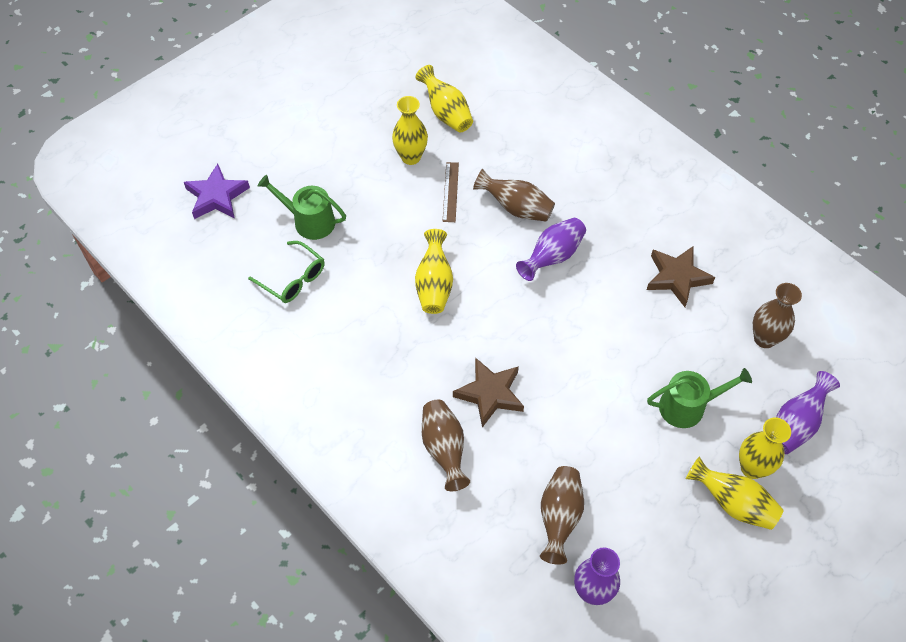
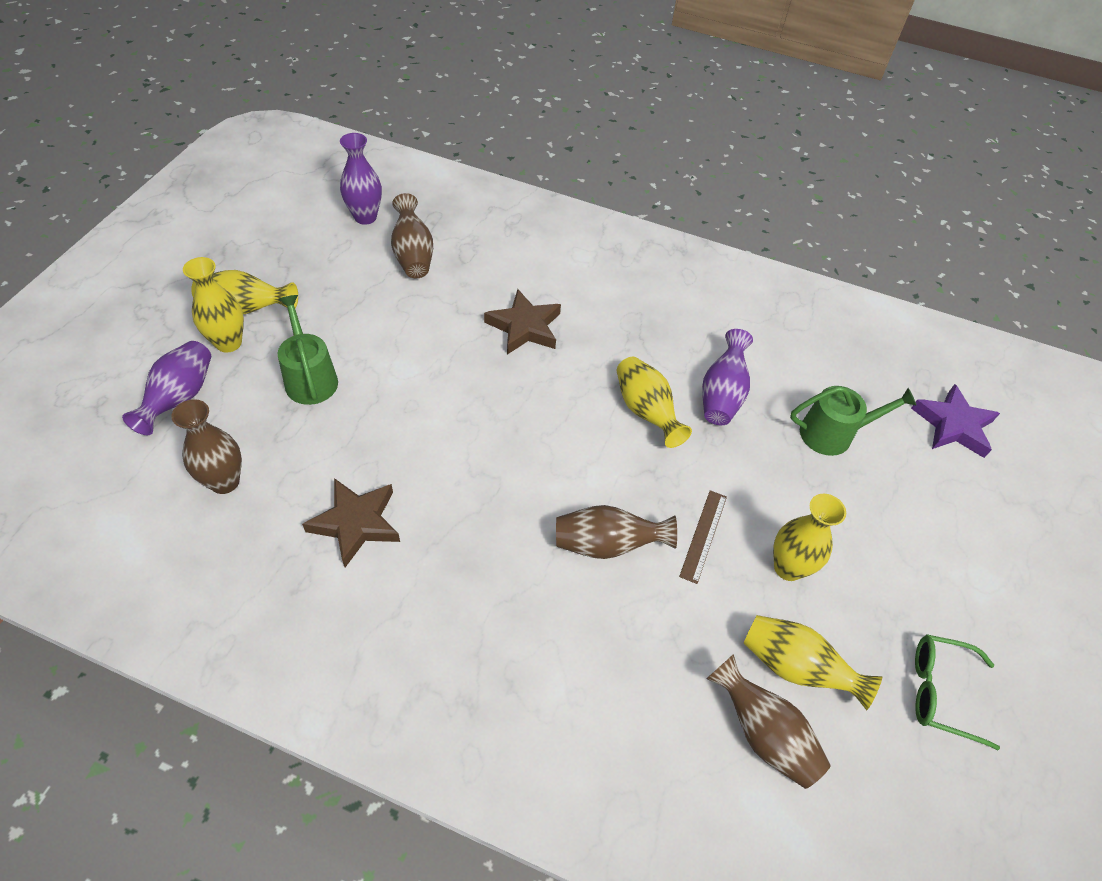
camera: 150 degrees right, 5 degrees down
green glasses [248,241,325,303] -> green glasses moved to [915,634,1000,750]
brown vase [422,400,470,491] -> brown vase moved to [706,654,831,789]
brown ruler [443,162,459,222] -> brown ruler turned 45 degrees clockwise [679,490,727,584]
purple vase [516,218,586,281] -> purple vase moved to [702,329,753,425]
green watering can [647,368,752,428] -> green watering can turned 105 degrees clockwise [278,295,338,405]

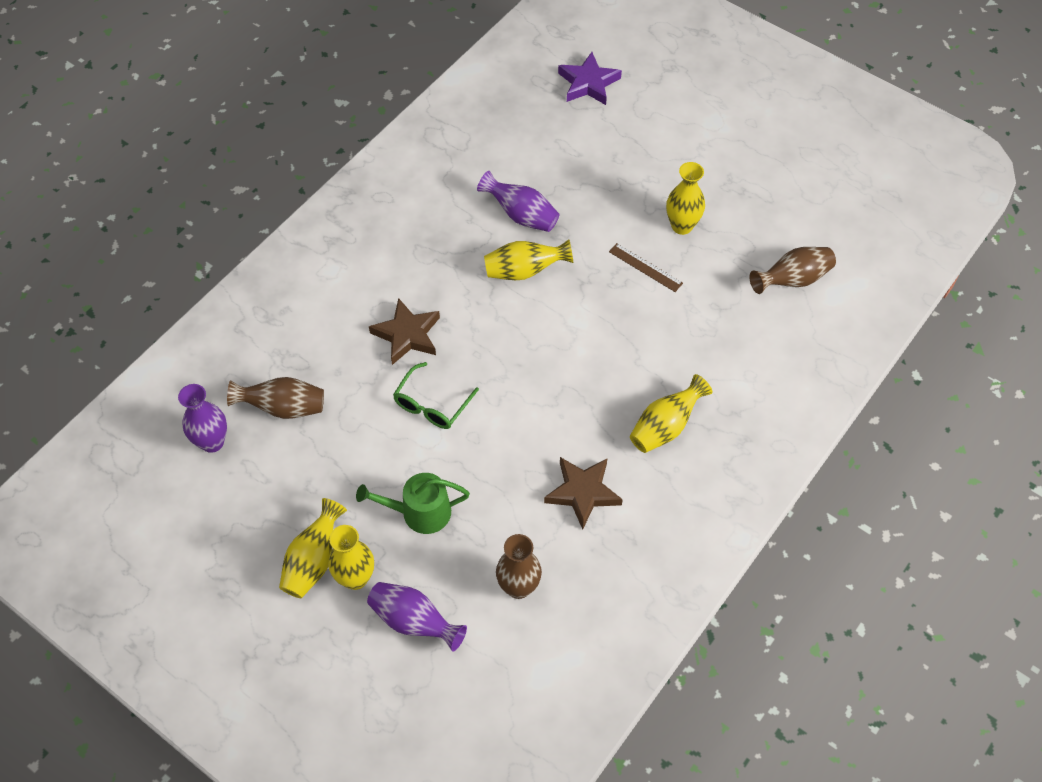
camera: 70 degrees left, 5 degrees up
brown vase [556,505,677,559] -> none
yellow vase [744,615,882,710] -> yellow vase moved to [630,374,712,453]
green watering can [790,386,917,456] -> none
green glasses [915,634,1000,750] -> green glasses moved to [393,362,479,429]

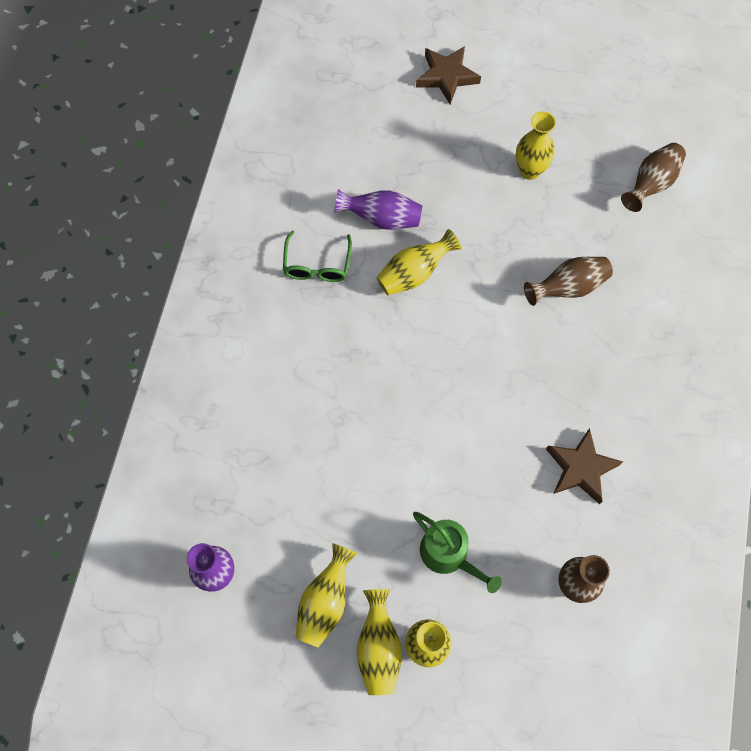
camera: 25 degrees left, 10 degrees up
brown vase [227,377,324,419] -> brown vase moved to [524,257,613,306]
green watering can [356,473,470,534] -> green watering can turned 105 degrees counterclockwise [413,512,502,593]
purple vase [367,582,467,651] -> none
brown star [369,298,440,365] -> brown star moved to [416,46,481,104]
green glasses [393,362,479,429] -> green glasses moved to [283,230,352,282]
purple star [558,52,622,105] -> none
brown ruler [609,243,683,292] -> none
yellow vase [630,374,712,453] -> yellow vase moved to [296,543,358,648]

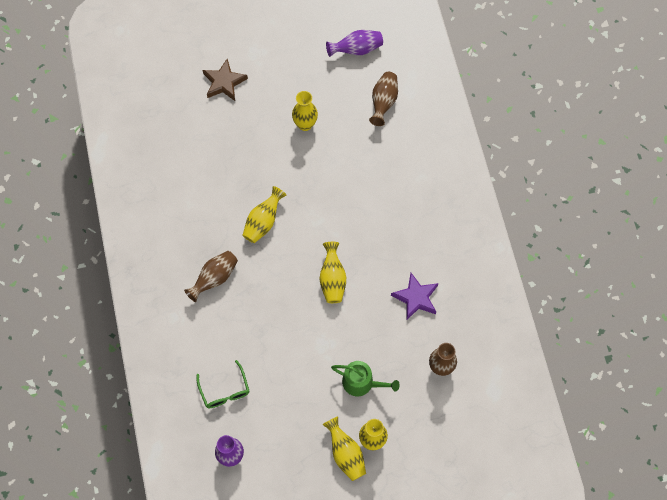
camera: 25 degrees left, 0 degrees up
green glasses [283,230,352,282] -> green glasses moved to [197,360,249,408]
yellow vase [296,543,358,648] -> yellow vase moved to [319,242,346,303]
purple vase [334,189,422,230] -> purple vase moved to [326,30,383,57]
brown vase [524,257,613,306] -> brown vase moved to [184,251,238,302]
brown star [546,428,623,504] -> purple star [391,273,438,320]

